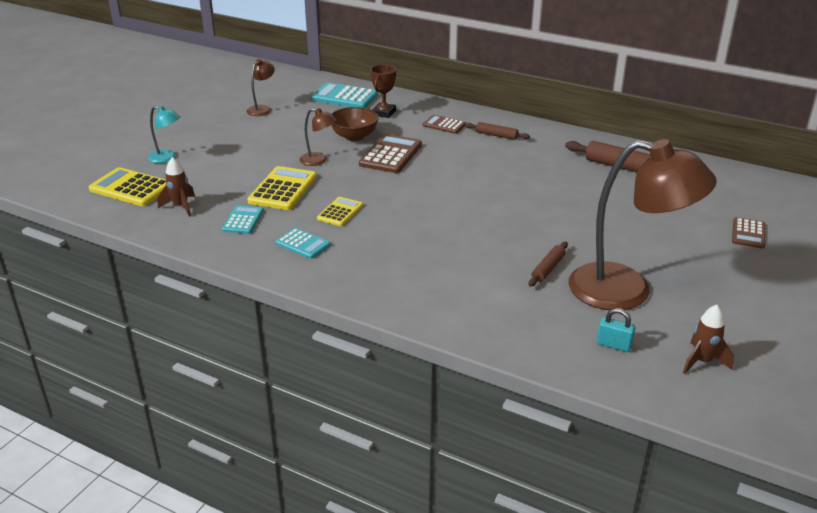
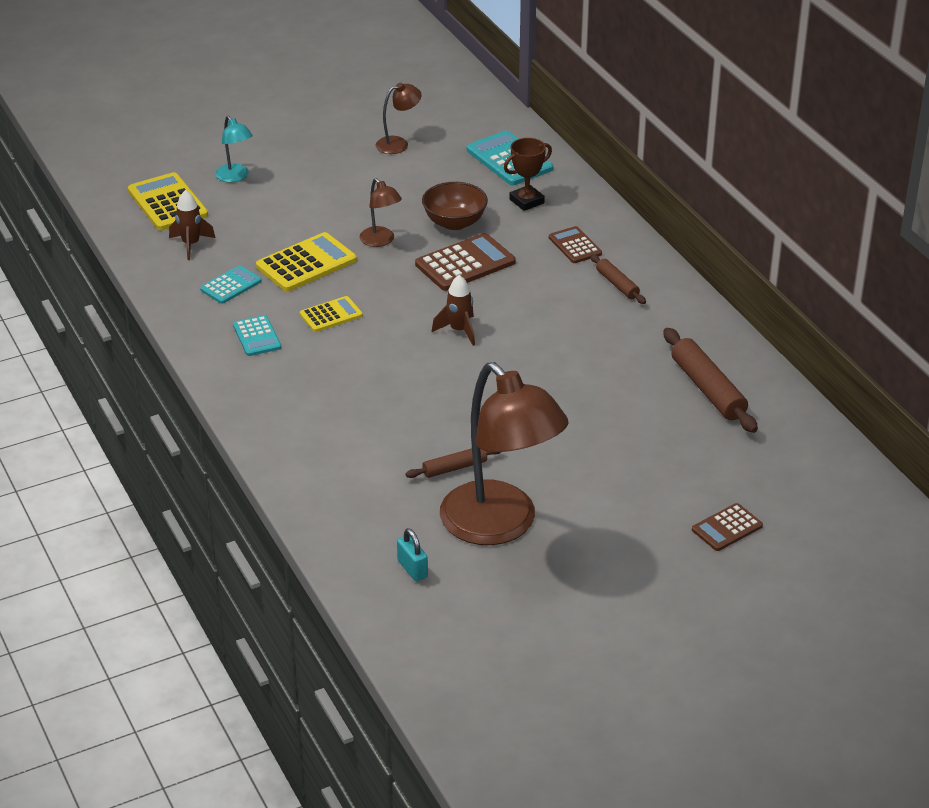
camera: 35 degrees right, 5 degrees up
brown rocket [683,305,734,374] -> brown rocket moved to [432,275,475,346]

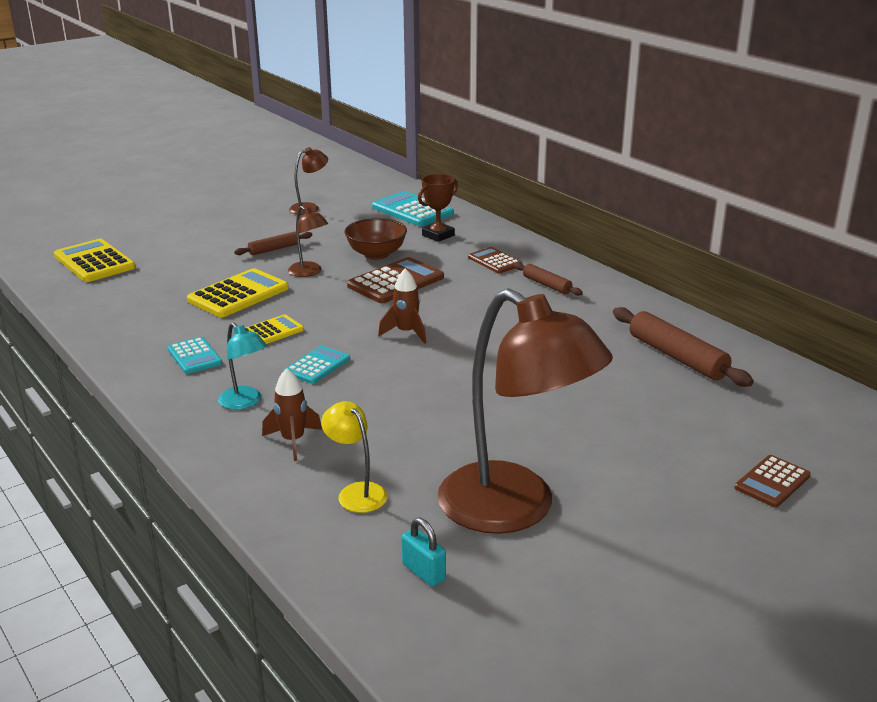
camera: 10 degrees left, 10 degrees down
brown rocket [169,190,215,260] -> brown rocket moved to [262,368,322,461]
turquoise calculator [200,265,262,304] -> turquoise calculator moved to [284,346,350,384]
turquoise lamp [215,116,253,182] -> turquoise lamp moved to [218,322,267,410]
brown rolling pin [406,448,501,478] -> brown rolling pin moved to [234,231,312,255]
none -> yellow lamp [321,401,388,513]

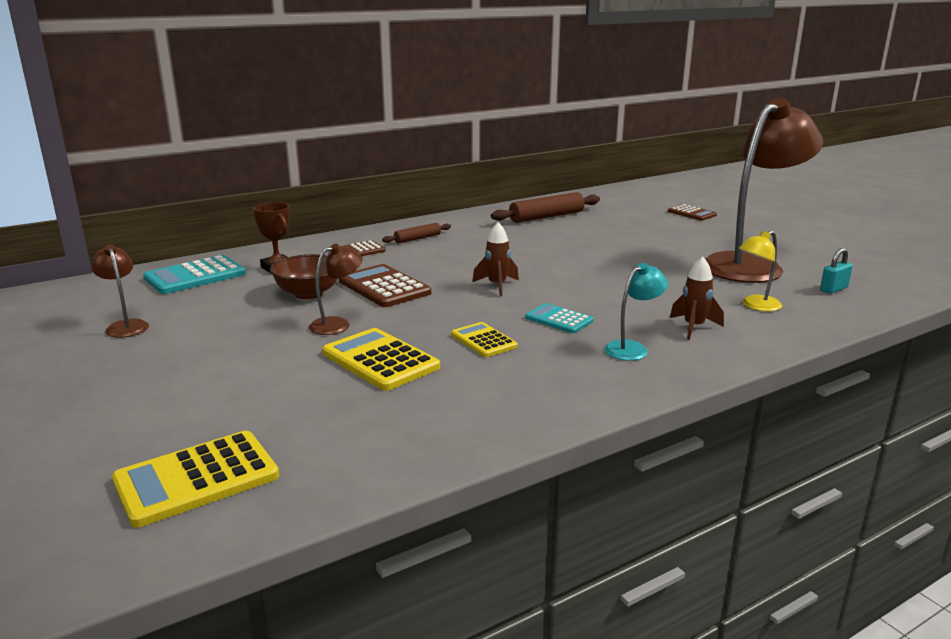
camera: 85 degrees left, 5 degrees down
turquoise calculator [167,337,222,374] -> none
brown rolling pin [234,231,312,255] -> none

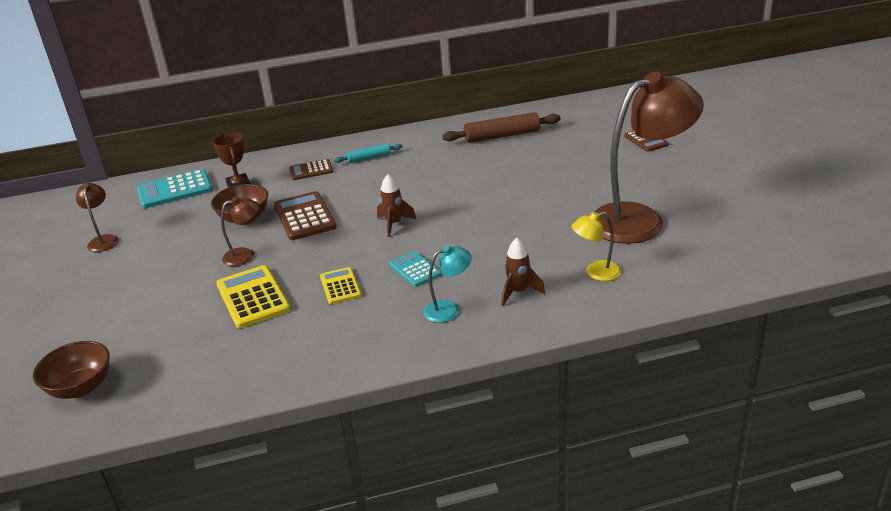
camera: 20 degrees right, 10 degrees up
yellow calculator [112,431,279,528] -> brown bowl [33,341,110,399]
brown rolling pin [382,223,451,243] -> turquoise rolling pin [334,143,402,163]
turquoise padlock [820,248,853,294] -> none

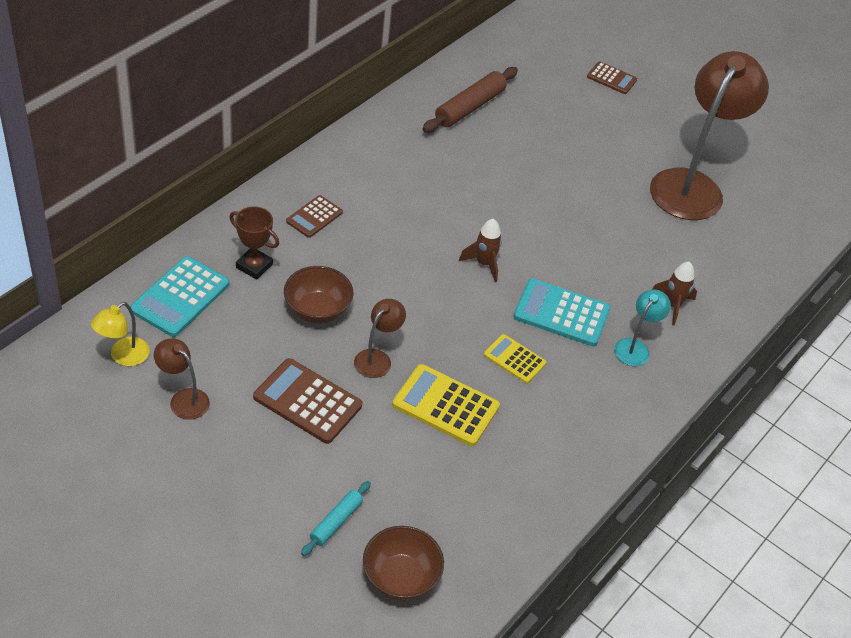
camera: 45 degrees left, 15 degrees up
brown calculator [274,191,337,240] -> brown calculator moved to [253,358,362,444]
turquoise rolling pin [334,143,402,163] -> turquoise rolling pin moved to [301,481,371,556]
turquoise calculator [389,251,441,287] -> turquoise calculator [513,278,611,346], size x1.65
yellow lamp [571,212,621,281] -> yellow lamp moved to [91,302,150,366]

